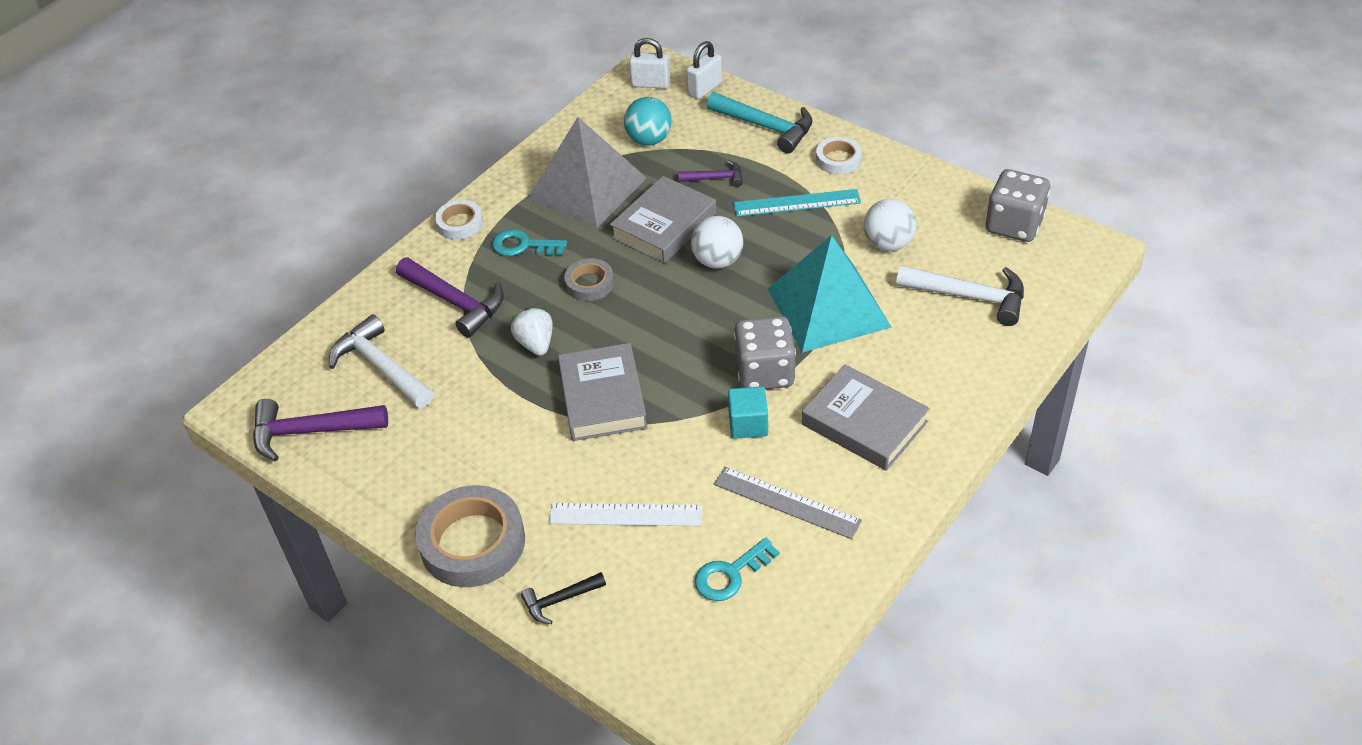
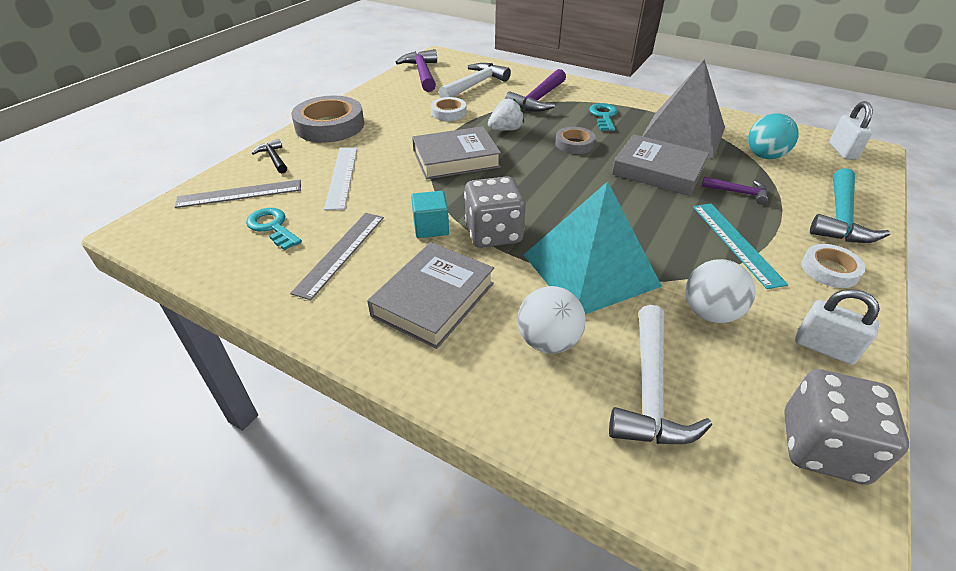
camera: 80 degrees right, 5 degrees down
white tape [435,200,483,240] -> white tape moved to [431,97,466,121]
purple hammer [678,160,743,187] -> purple hammer turned 60 degrees counterclockwise [702,177,768,205]
white padlock [686,41,722,99] -> white padlock moved to [795,289,880,365]
white ball [691,216,743,269] -> white ball moved to [518,286,586,354]
none -> grey ruler [174,180,301,208]

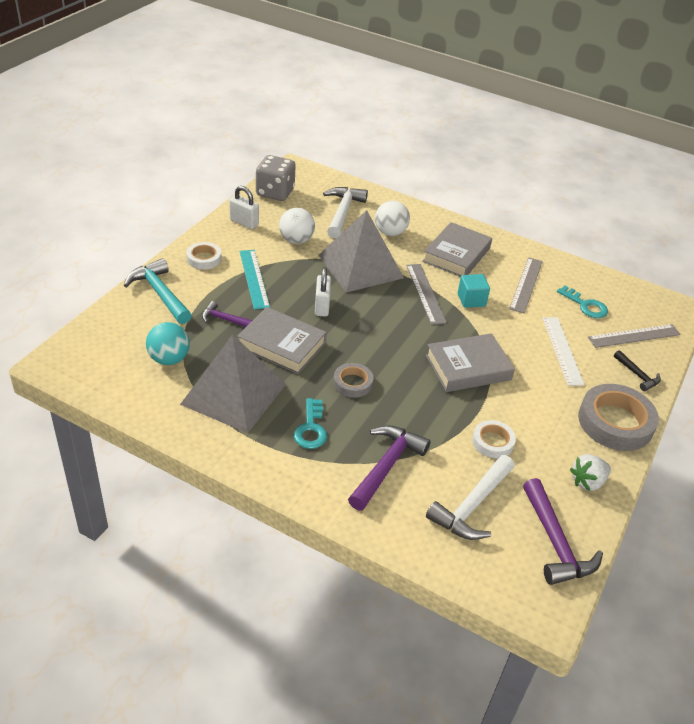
camera: 175 degrees right, 0 degrees up
grey dice [464,176,526,248] -> grey ruler [406,264,447,325]
white strawberry [488,98,524,131] -> white strawberry moved to [570,454,611,491]
turquoise pyramid [524,181,662,314] -> grey pyramid [319,210,404,293]
turquoise hammer [810,168,890,243] -> turquoise hammer turned 60 degrees counterclockwise [124,258,192,324]
white padlock [829,101,873,160] -> white padlock moved to [315,267,331,317]

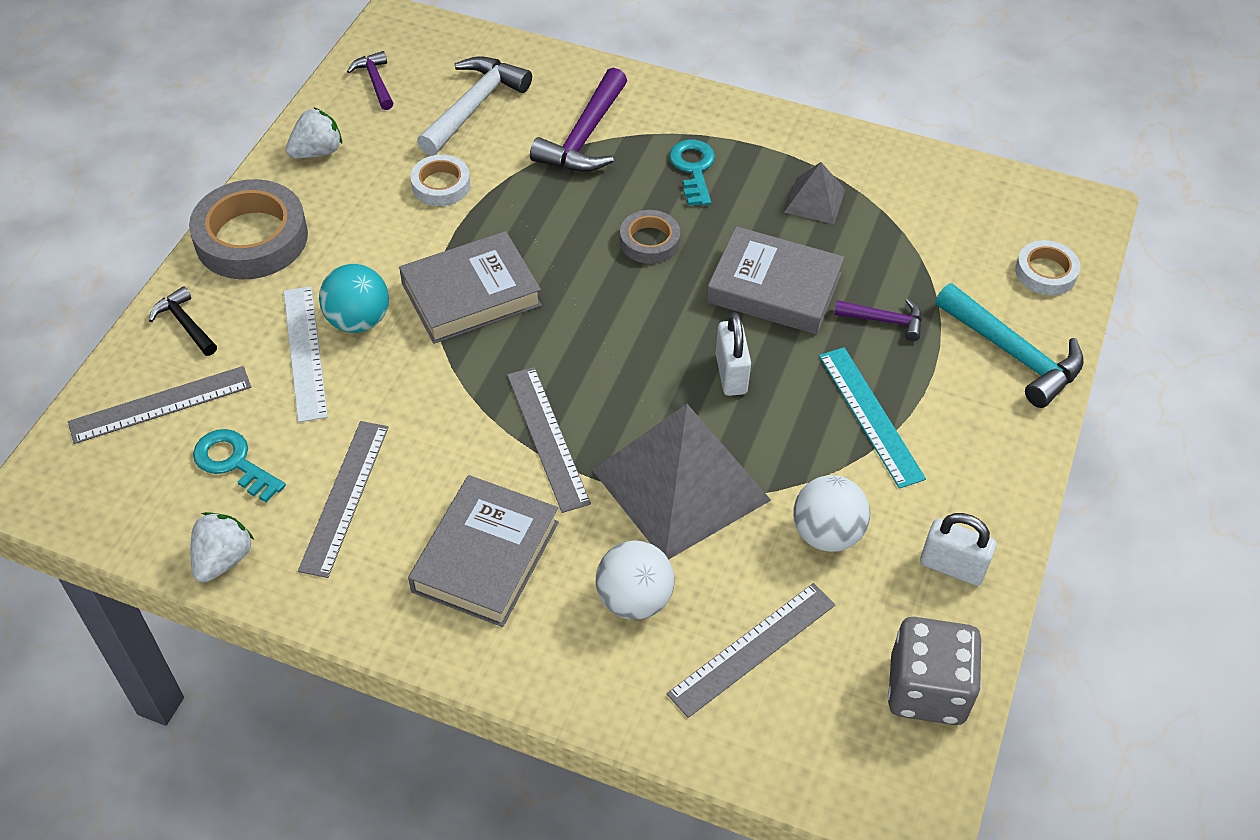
camera: 175 degrees right, 10 degrees up
turquoise ball [146,322,190,365] -> turquoise ball moved to [319,264,389,333]
grey pyramid [180,334,286,433] -> grey pyramid [784,162,845,224], size x0.46
white tape [186,242,221,269] -> white tape moved to [1015,240,1080,295]
white hammer [323,187,368,238] -> grey ruler [667,583,835,718]
turquoise cube [458,274,490,308] -> none
purple hammer [523,478,603,585] -> purple hammer [347,51,393,110], size x0.55
none -> white strawberry [190,512,254,583]

